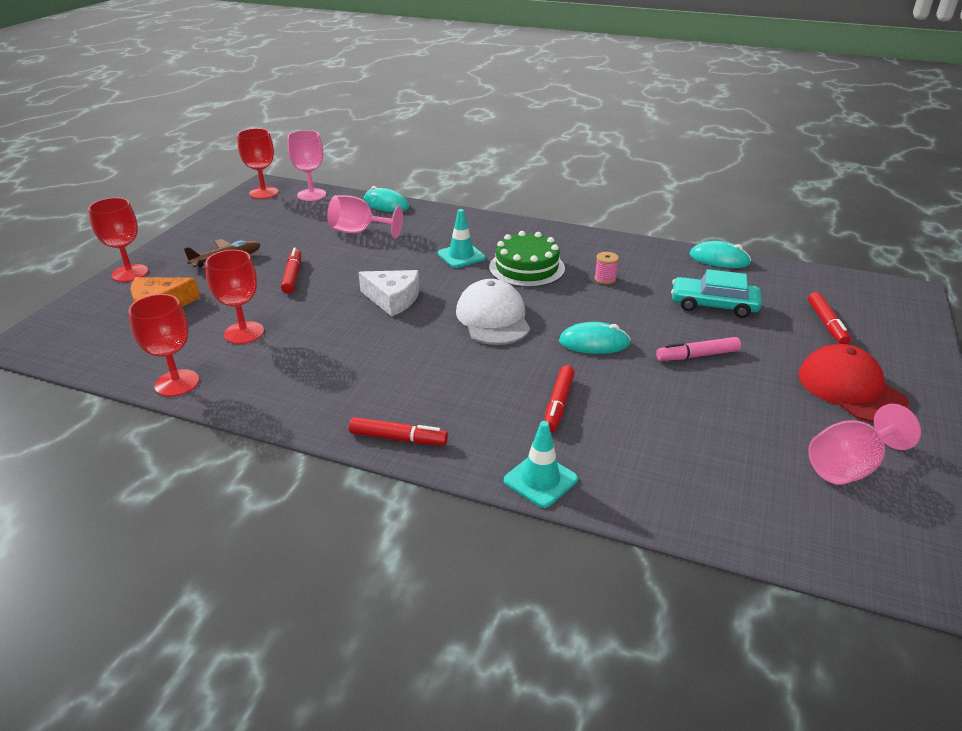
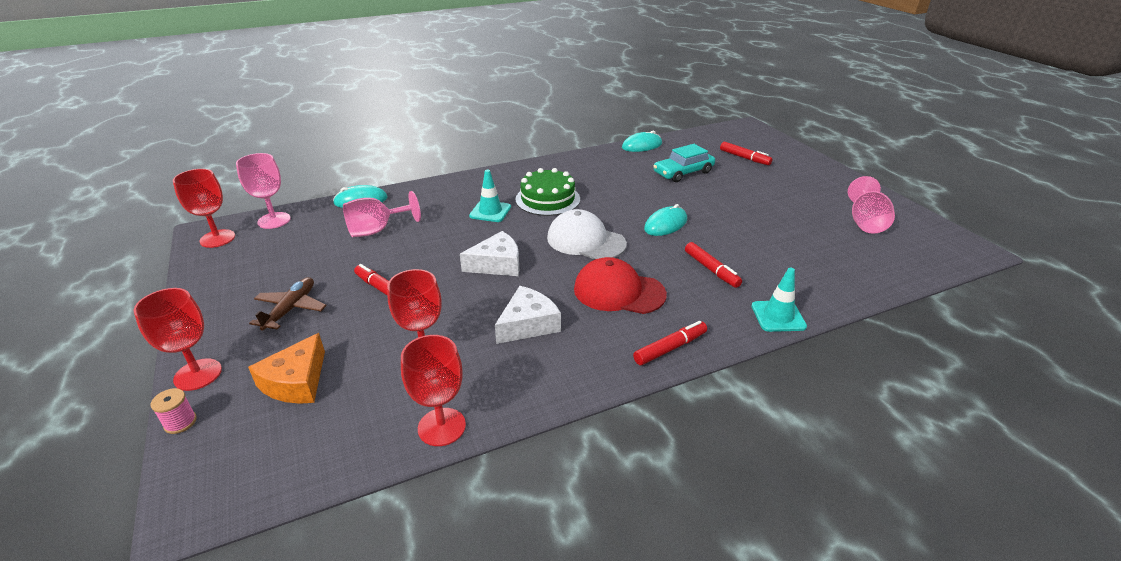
camera: 45 degrees left, 0 degrees up
pink spool [594,252,619,284] -> pink spool moved to [151,388,197,434]
pink marker [656,337,741,361] -> none
red cap [798,344,909,422] -> red cap moved to [574,257,667,314]
none -> white cheese [495,286,561,344]

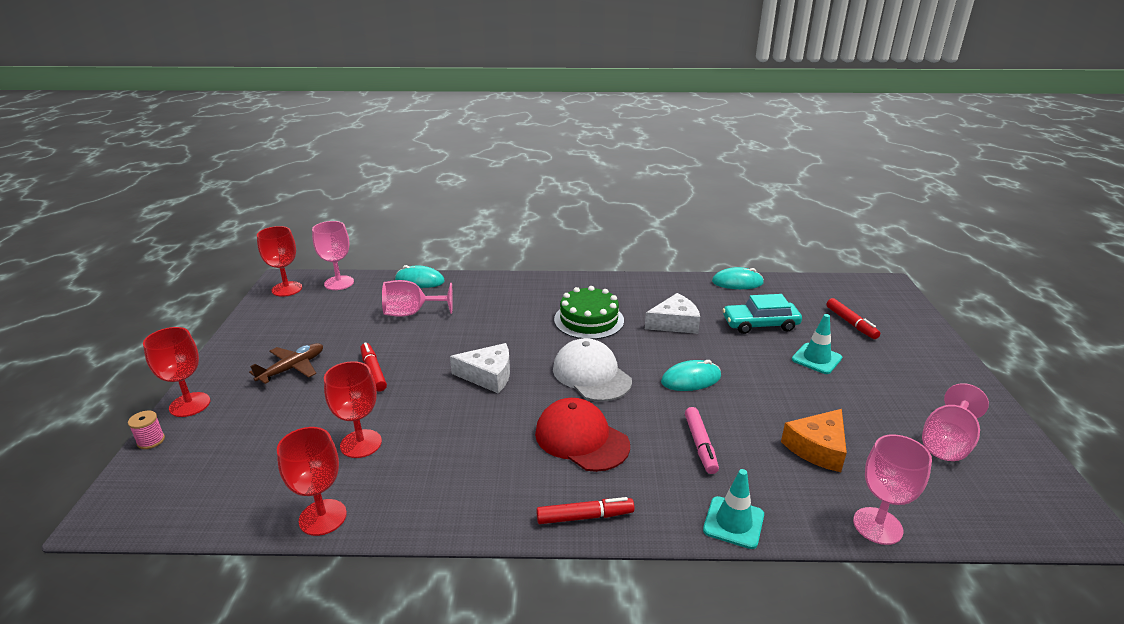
camera: 25 degrees right, 5 degrees down
orange cheese [248,333,325,404] -> orange cheese moved to [781,409,847,472]
turquoise traffic cone [469,170,511,222] -> turquoise traffic cone moved to [792,314,842,374]
white cheese [495,286,561,344] -> white cheese moved to [645,293,700,334]
red marker [685,242,742,288] -> pink marker [685,407,719,474]
none -> pink goblet [853,434,932,545]

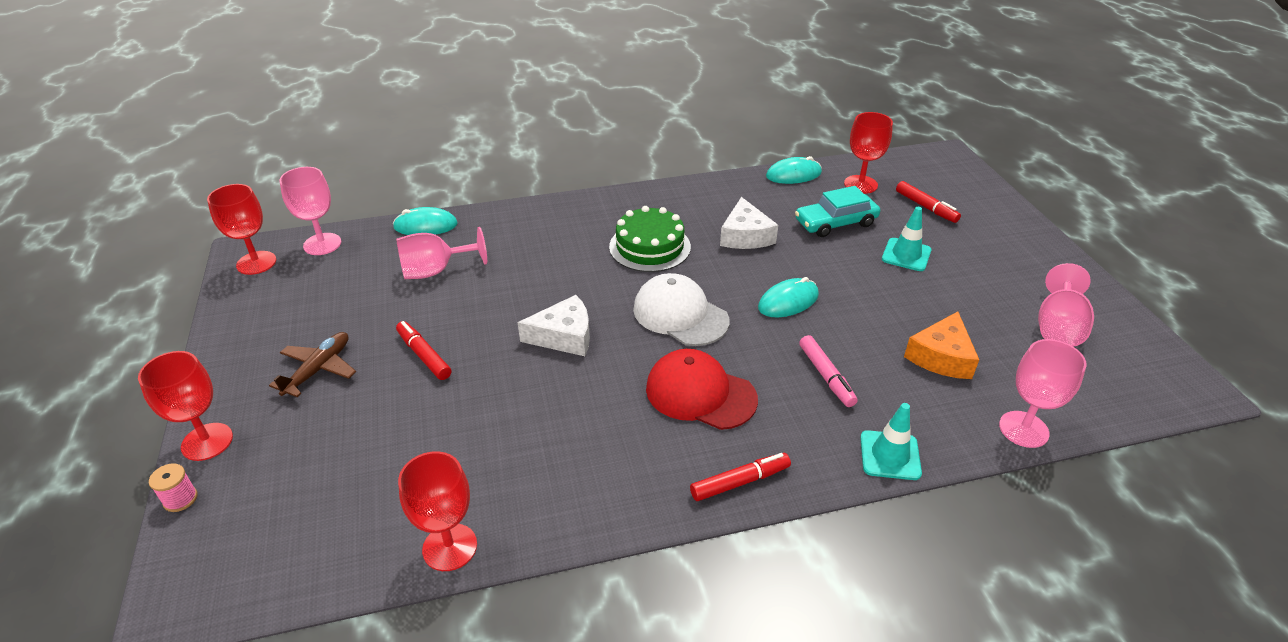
camera: 15 degrees left, 10 degrees up
red goblet [324,361,382,458] -> red goblet moved to [844,112,893,194]
white cheese [645,293,700,334] -> white cheese turned 120 degrees clockwise [720,197,778,249]

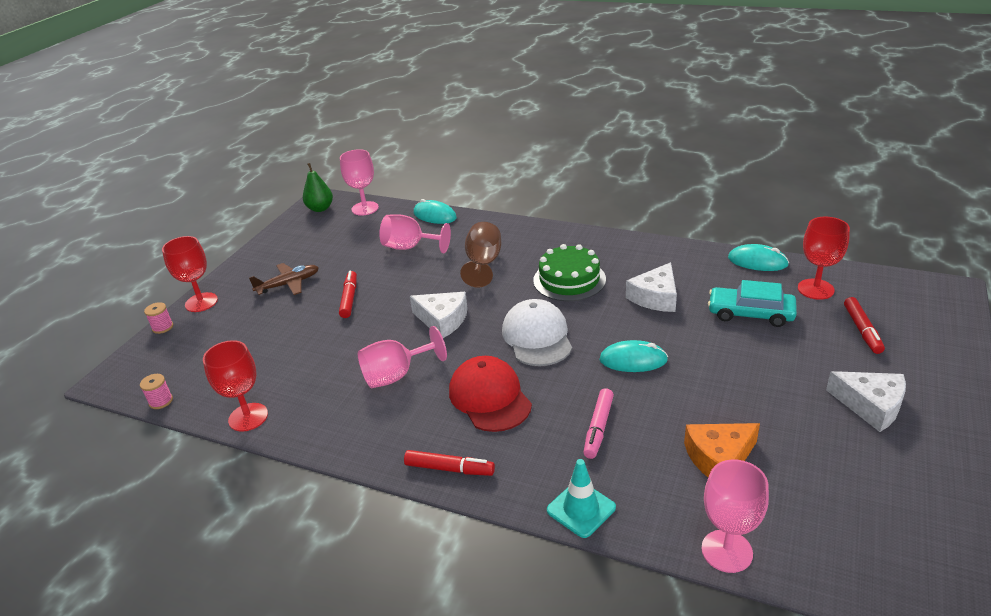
camera: 40 degrees right, 5 degrees down
red goblet [207,184,276,275] -> green pear [303,163,333,212]
turquoise traffic cone [882,207,931,271] -> none
pink goblet [1038,263,1094,347] -> pink goblet moved to [358,326,447,388]
none -> pink spool [140,374,173,409]
none -> brown goblet [460,222,501,288]
none -> white cheese [826,371,906,432]

